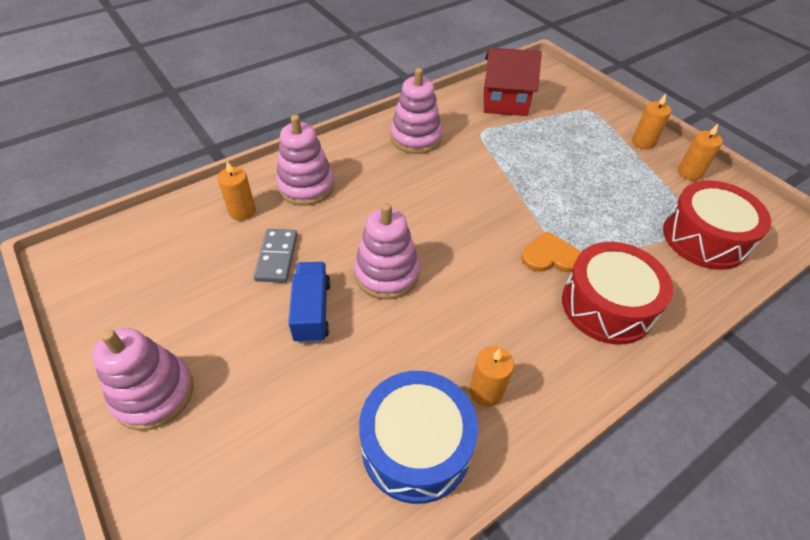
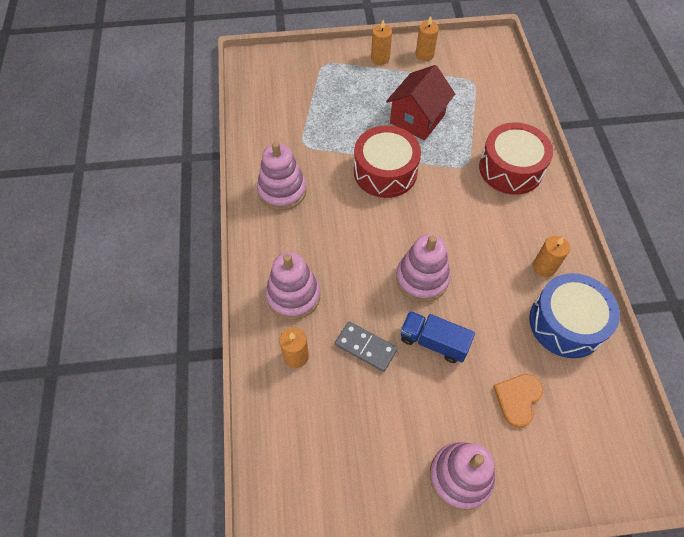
camera: 60 degrees left, 10 degrees up
red house [484,48,542,116] -> red house moved to [386,65,455,140]
orange heart [521,231,581,272] -> orange heart moved to [493,374,543,428]
red drum [663,180,771,270] -> red drum moved to [354,126,421,198]

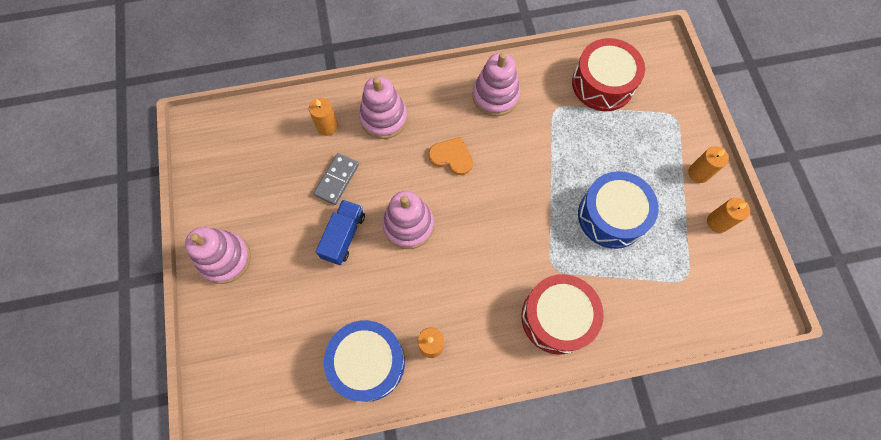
camera: 85 degrees right, 10 degrees up
red drum [354,126,421,198] -> red drum moved to [572,38,645,111]
red house [386,65,455,140] -> blue drum [578,171,659,249]
orange heart [493,374,543,428] -> orange heart moved to [428,137,473,175]

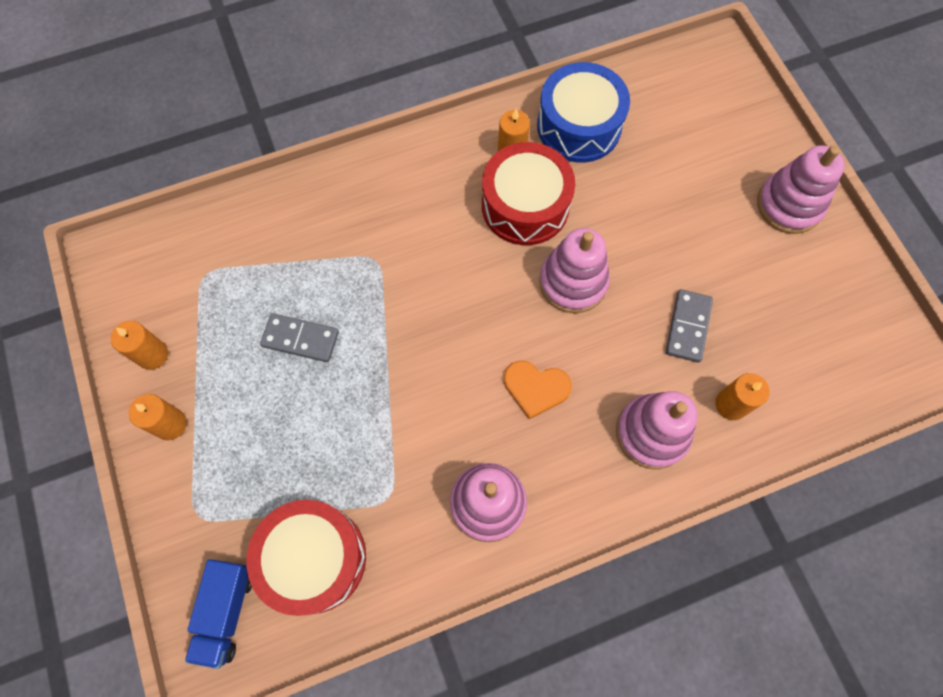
camera: 170 degrees right, 0 degrees up
blue truck [316,200,365,265] -> blue truck moved to [185,559,252,669]
red drum [521,274,604,355] -> red drum moved to [482,142,575,245]
blue drum [578,171,659,249] -> grey domino [260,313,339,362]

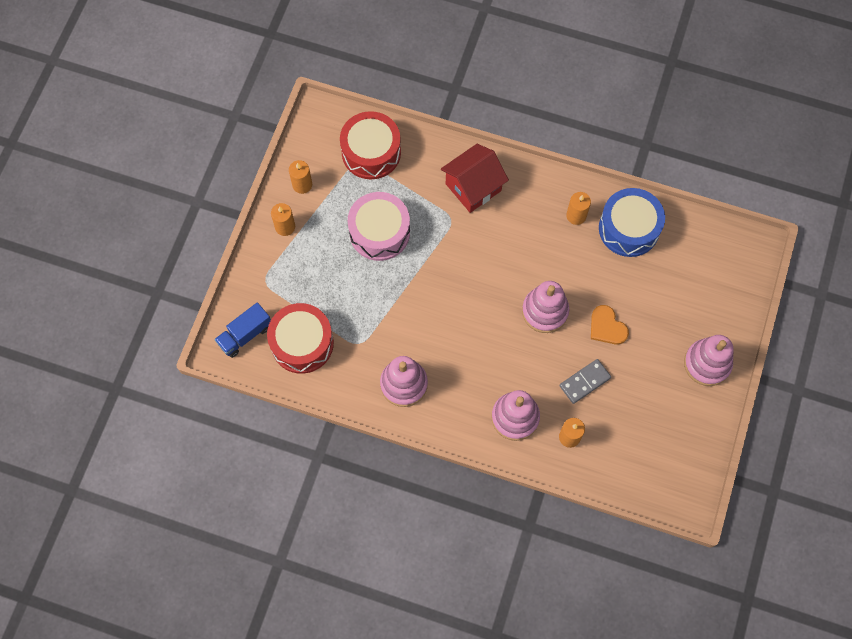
camera: 40 degrees right, 0 degrees up
grey domino [260,313,339,362] -> pink drum [348,192,410,261]
red drum [482,142,575,245] -> red drum moved to [340,111,401,179]
orange heart [504,361,572,419] -> orange heart moved to [591,305,629,345]
none -> red house [441,144,509,213]

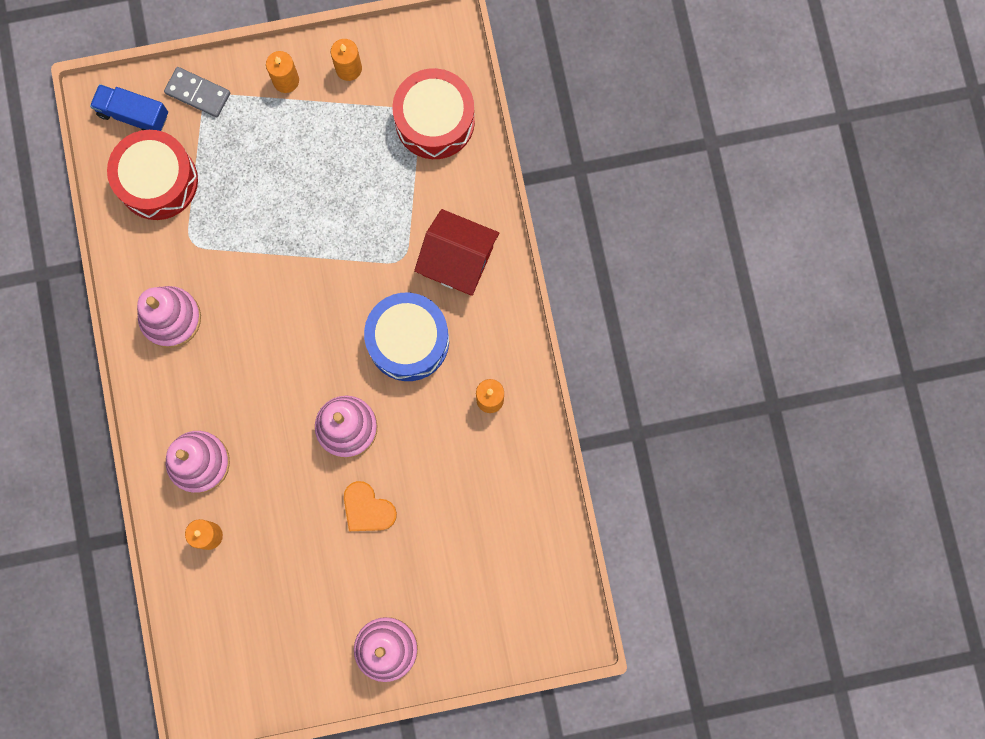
camera: 60 degrees right, 10 degrees up
pink drum [348,192,410,261] -> none
grey domino [560,359,611,404] -> grey domino moved to [164,67,230,117]
orange heart [591,305,629,345] -> orange heart turned 75 degrees counterclockwise [344,481,397,531]
blue drum [599,188,665,257] -> blue drum moved to [364,293,449,381]

